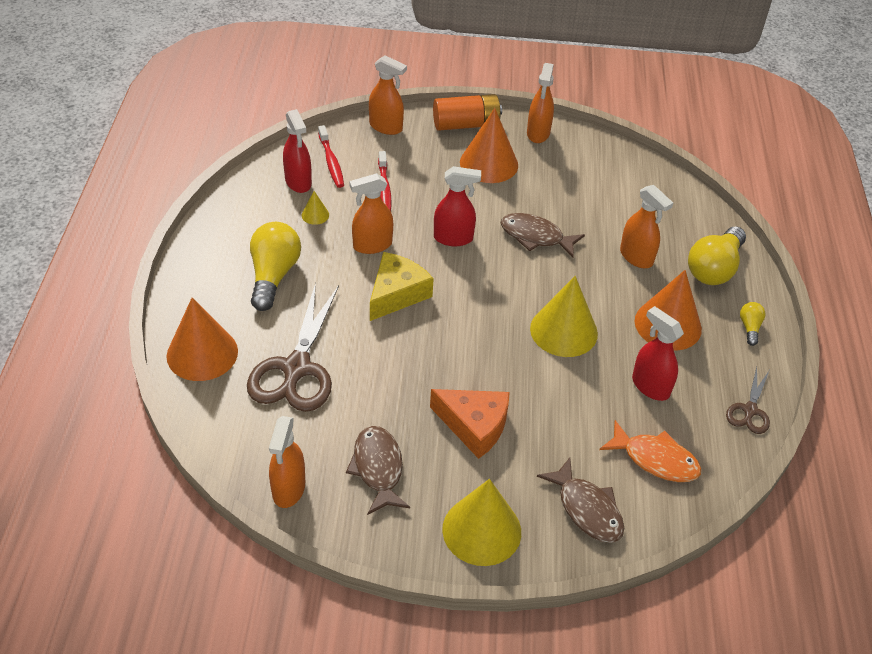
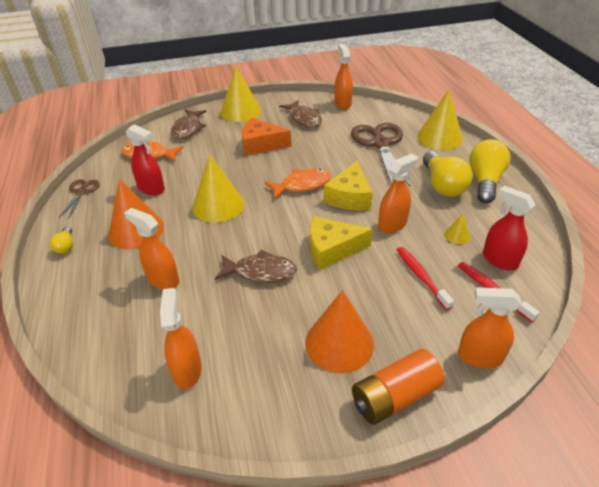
camera: 165 degrees right, 5 degrees down
orange cone [166,297,238,381] -> yellow cone [417,89,463,150]
red spray bottle [434,166,481,246] -> yellow cheese [310,216,372,270]
orange spray bottle [527,63,554,143] -> orange spray bottle moved to [160,288,202,389]
brown fish [537,458,624,543] -> brown fish turned 120 degrees counterclockwise [171,109,207,140]
yellow light bulb [688,226,746,285] -> yellow light bulb moved to [469,139,510,203]
none -> orange fish [265,168,331,199]

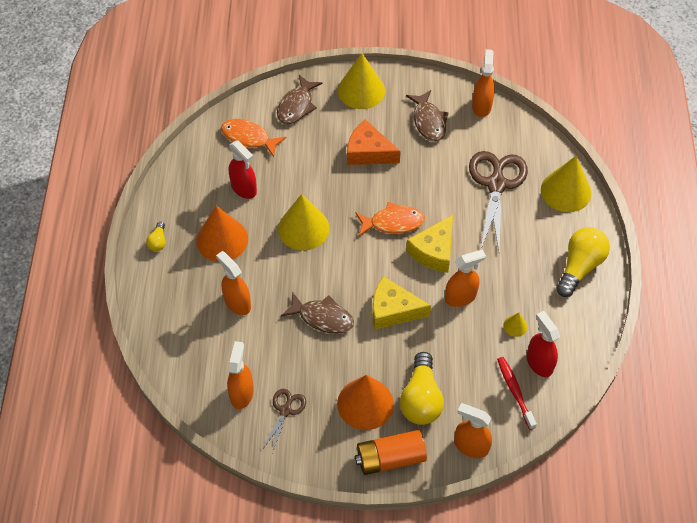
camera: 15 degrees right, 15 degrees up
brown scissors [59,179,100,219] -> brown scissors moved to [262,389,306,453]
red toothbrush [397,247,454,310] -> none
yellow light bulb [423,151,473,197] -> yellow light bulb moved to [400,352,444,425]

